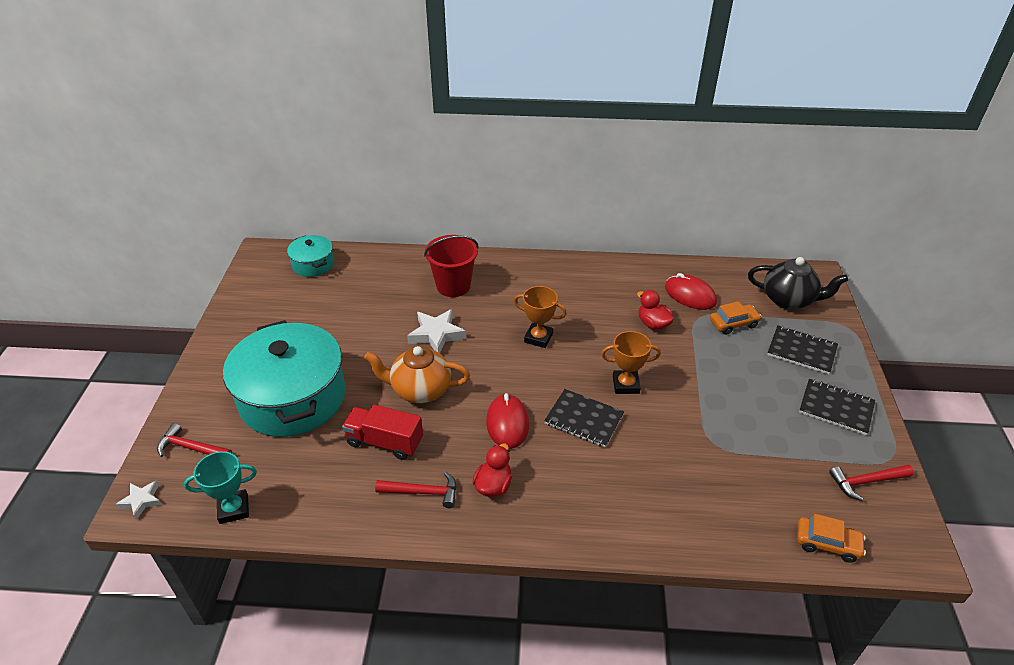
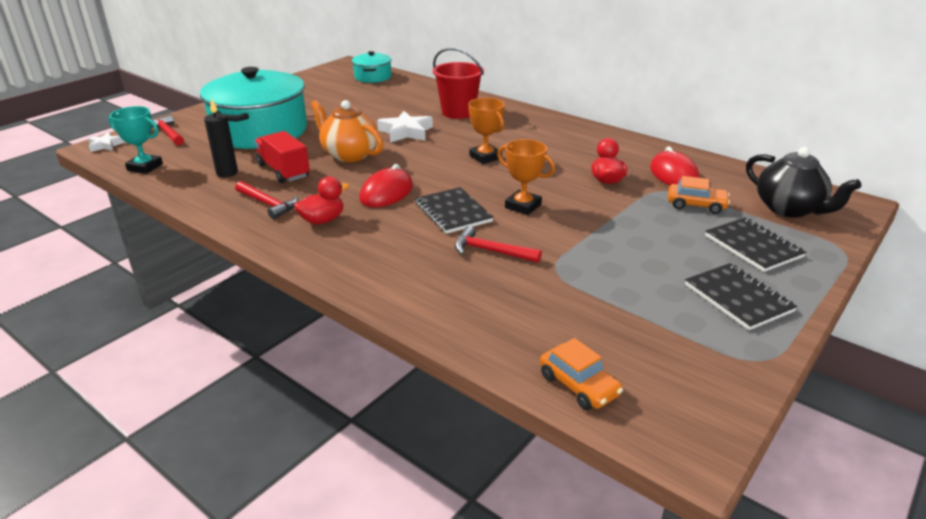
camera: 35 degrees right, 10 degrees down
red hammer [829,465,914,501] -> red hammer moved to [455,226,542,263]
none -> black candle [204,98,238,177]

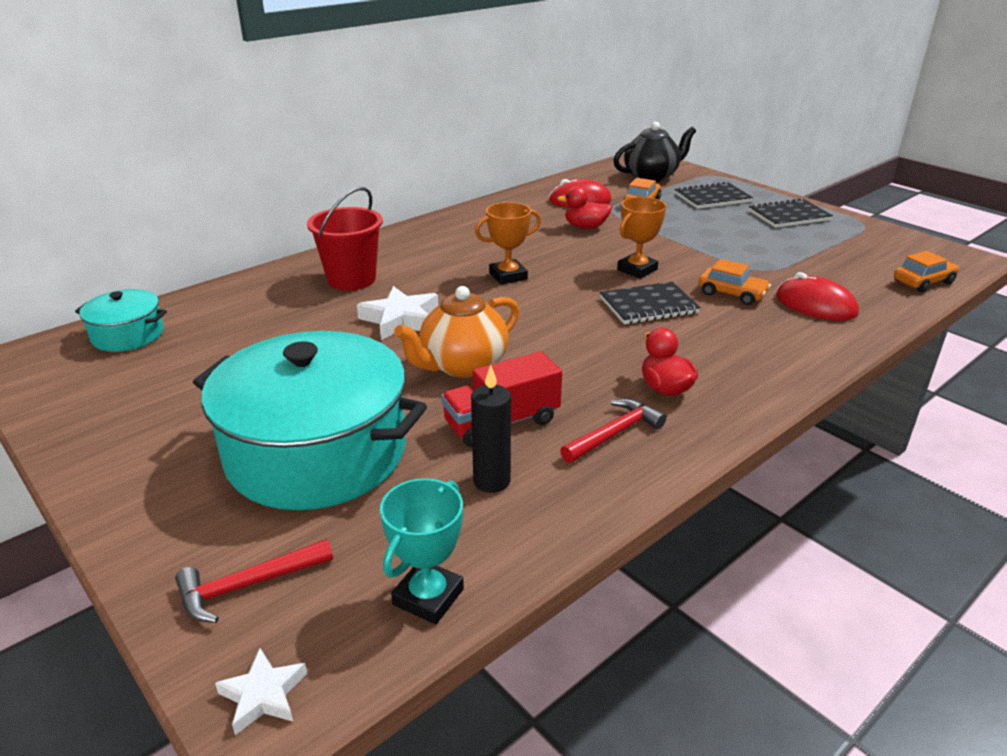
camera: 80 degrees left, 0 degrees up
red mouse [360,164,413,207] -> red mouse moved to [776,272,859,321]
red hammer [455,226,542,263] -> orange car [698,259,771,305]

